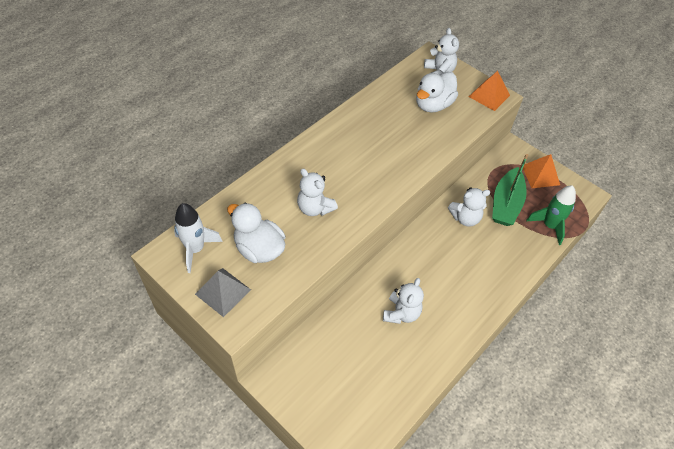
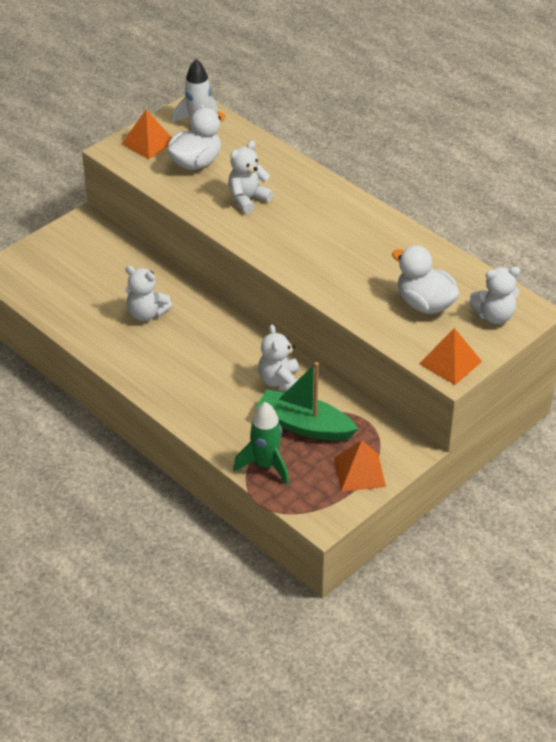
camera: 95 degrees right, 10 degrees down
grey pyramid [195,268,251,317] -> orange pyramid [122,110,172,159]

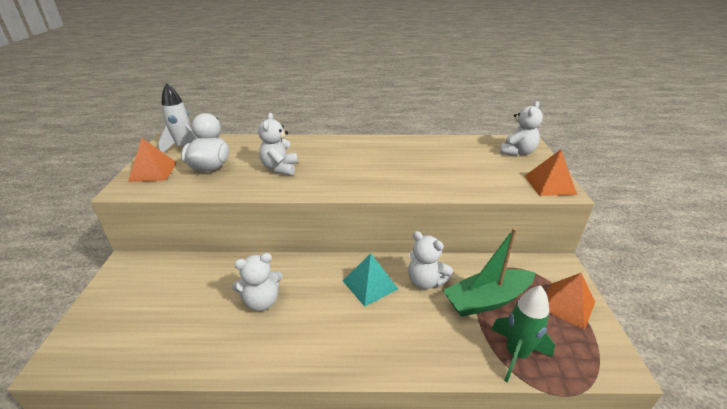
camera: 45 degrees left, 10 degrees down
white duck [392,245,460,314] -> none
none -> turquoise pyramid [343,253,398,307]

